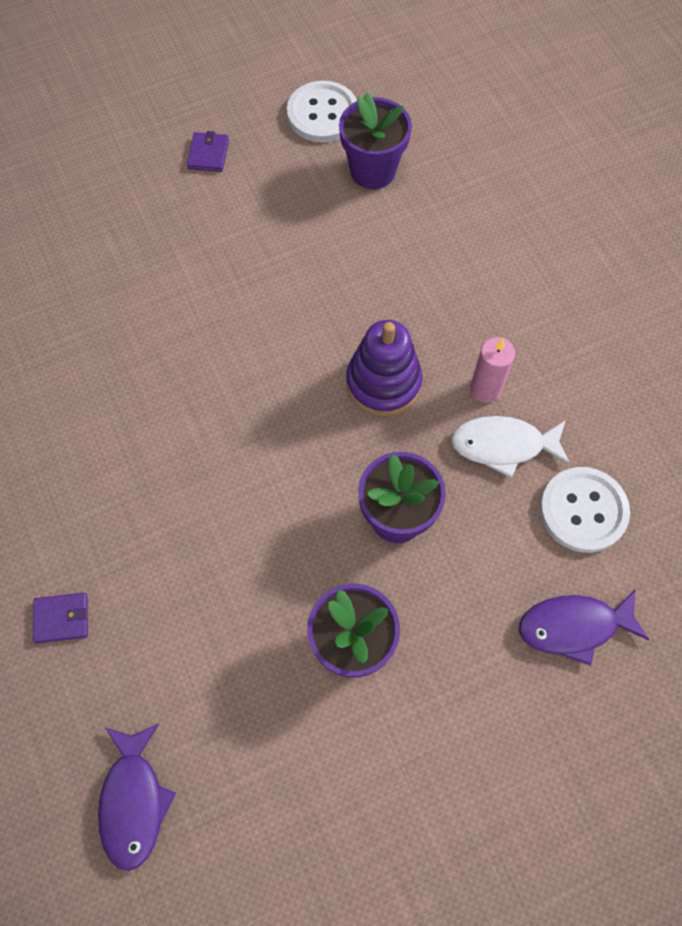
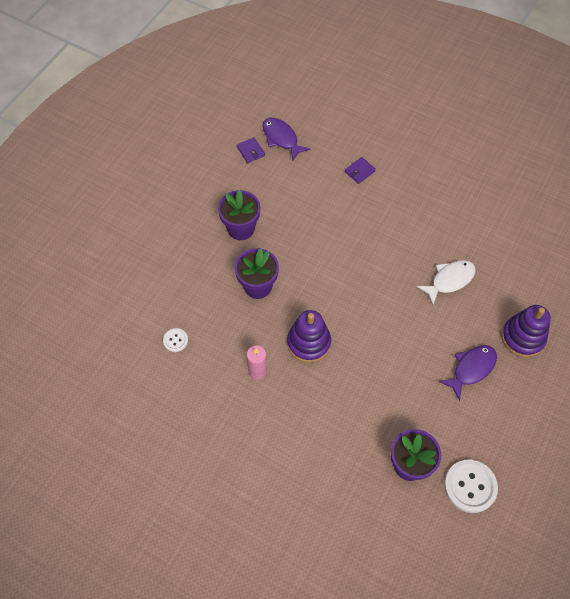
camera: 145 degrees right, 5 degrees down
purple wallet [187,131,229,172] -> purple wallet moved to [237,137,265,163]
white fish [451,416,570,478] -> white fish moved to [417,260,476,305]
purple fish [519,589,649,666] -> purple fish moved to [439,345,497,401]
white button [540,467,630,553] -> white button [163,328,188,352], size x0.52
none -> purple stacking toy [502,305,551,357]

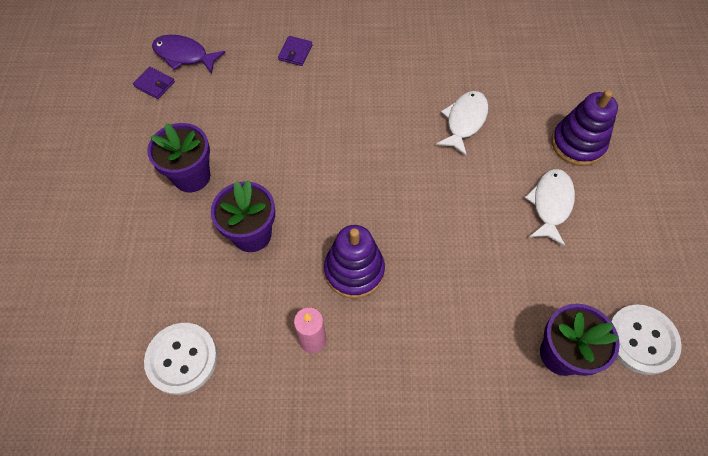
camera: 30 degrees left, 0 degrees up
white button [163,328,188,352] -> white button [144,323,218,395], size x1.91
purple fish [439,345,497,401] -> white fish [525,169,575,247]

